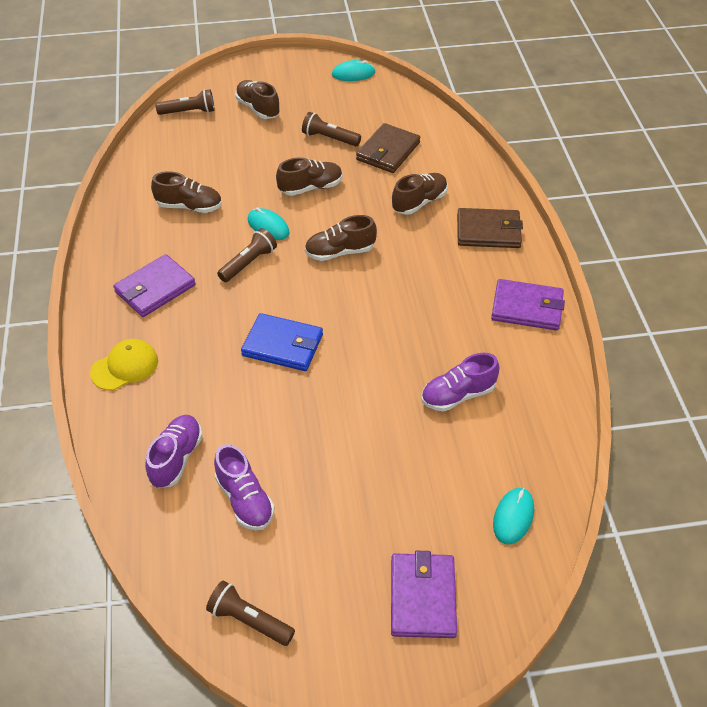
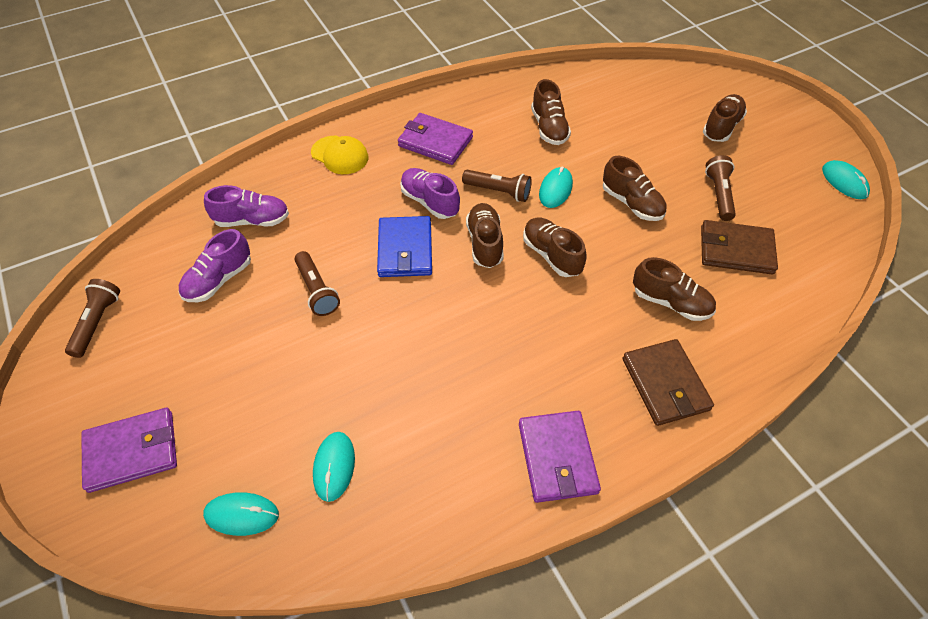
camera: 70 degrees right, 5 degrees up
brown flashlight [156,89,215,115] -> brown flashlight moved to [294,251,340,316]
purple shoe [421,353,500,412] -> purple shoe moved to [400,168,460,219]
none -> turquoise mouse [313,432,355,502]
none -> brown shoe [466,203,504,268]

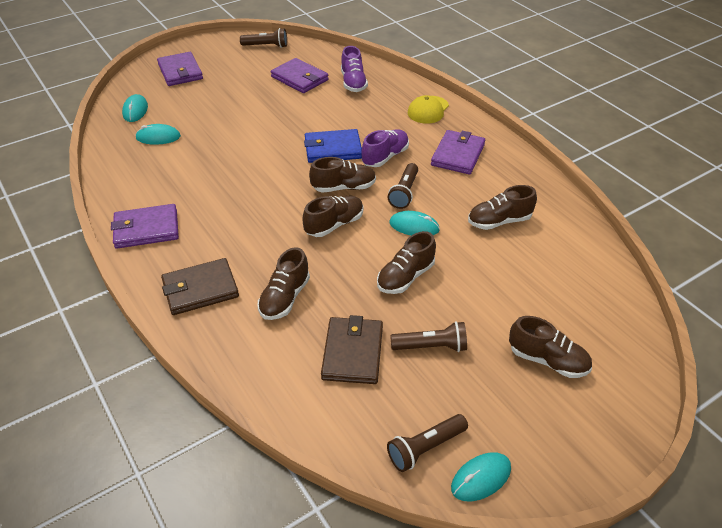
camera: 85 degrees right, 10 degrees down
purple shoe [178,229,251,302] -> purple wallet [271,58,329,93]
brown flashlight [294,251,340,316] -> brown flashlight moved to [387,414,468,472]

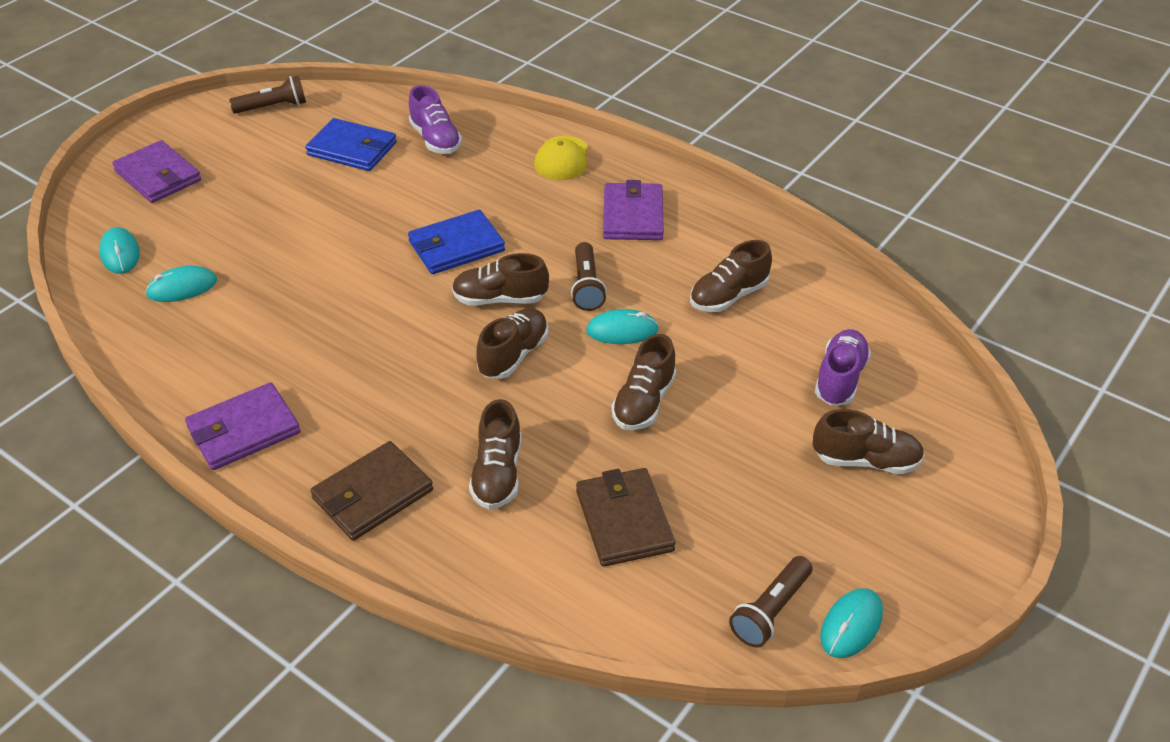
camera: 20 degrees left, 0 degrees up
purple wallet [271,58,329,93] -> blue wallet [305,118,397,171]
brown shoe [309,157,376,192] -> brown shoe turned 150 degrees counterclockwise [452,253,549,306]
purple shoe [361,129,409,167] -> purple shoe moved to [815,329,871,406]
brown flashlight [390,321,467,352] -> none

